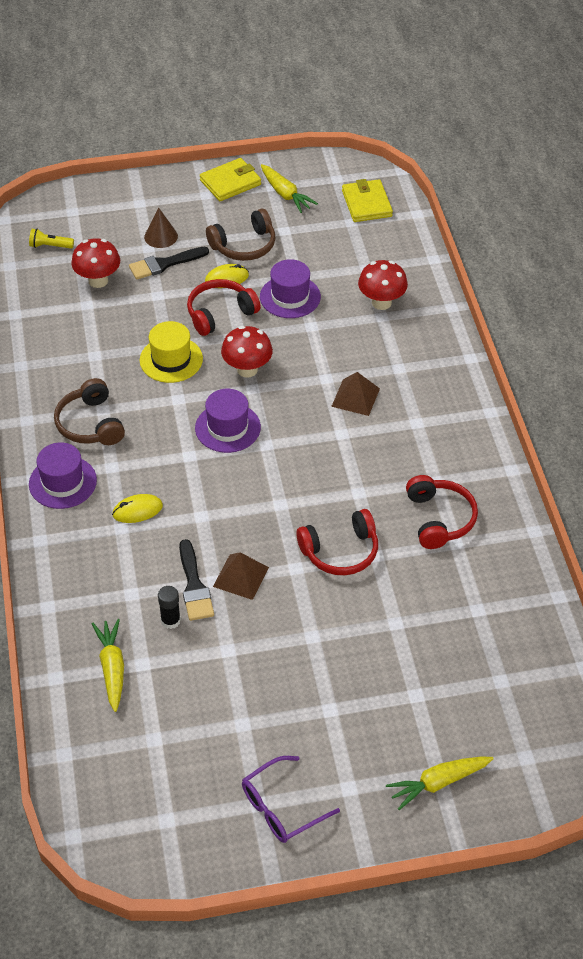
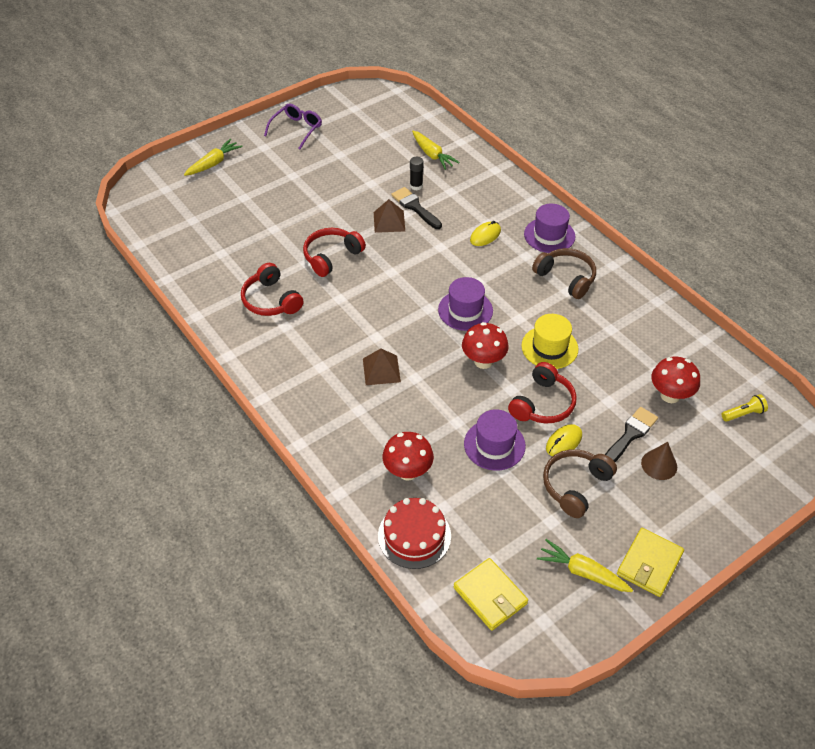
camera: 155 degrees right, 0 degrees up
none -> red cake [378,498,451,569]

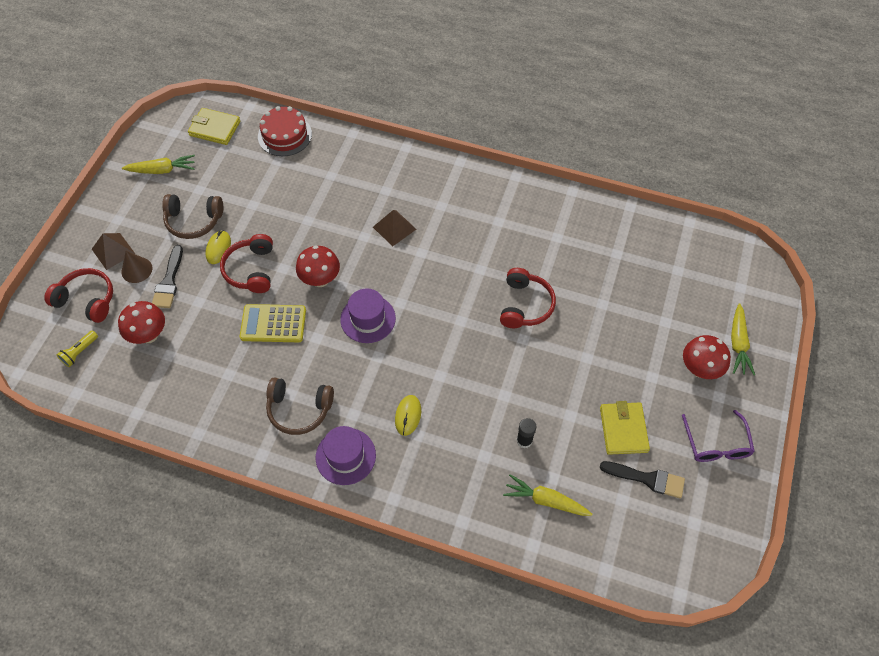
camera: 145 degrees right, 10 degrees up
red headphones [241,263,304,316] -> red headphones moved to [44,268,113,323]
brown pyramid [374,199,405,233] -> brown pyramid moved to [92,233,135,270]
red mushroom [383,432,434,481] -> red mushroom moved to [683,335,731,379]
black brush [391,187,442,229] -> black brush moved to [600,461,685,499]
purple hat [464,409,526,471] -> none
yellow hat [521,314,579,369] -> yellow calculator [240,304,306,342]
brown headphones [543,449,617,518] -> brown headphones turned 90 degrees clockwise [162,194,223,239]
yellow wallet [617,528,684,597] -> yellow wallet moved to [600,401,650,455]

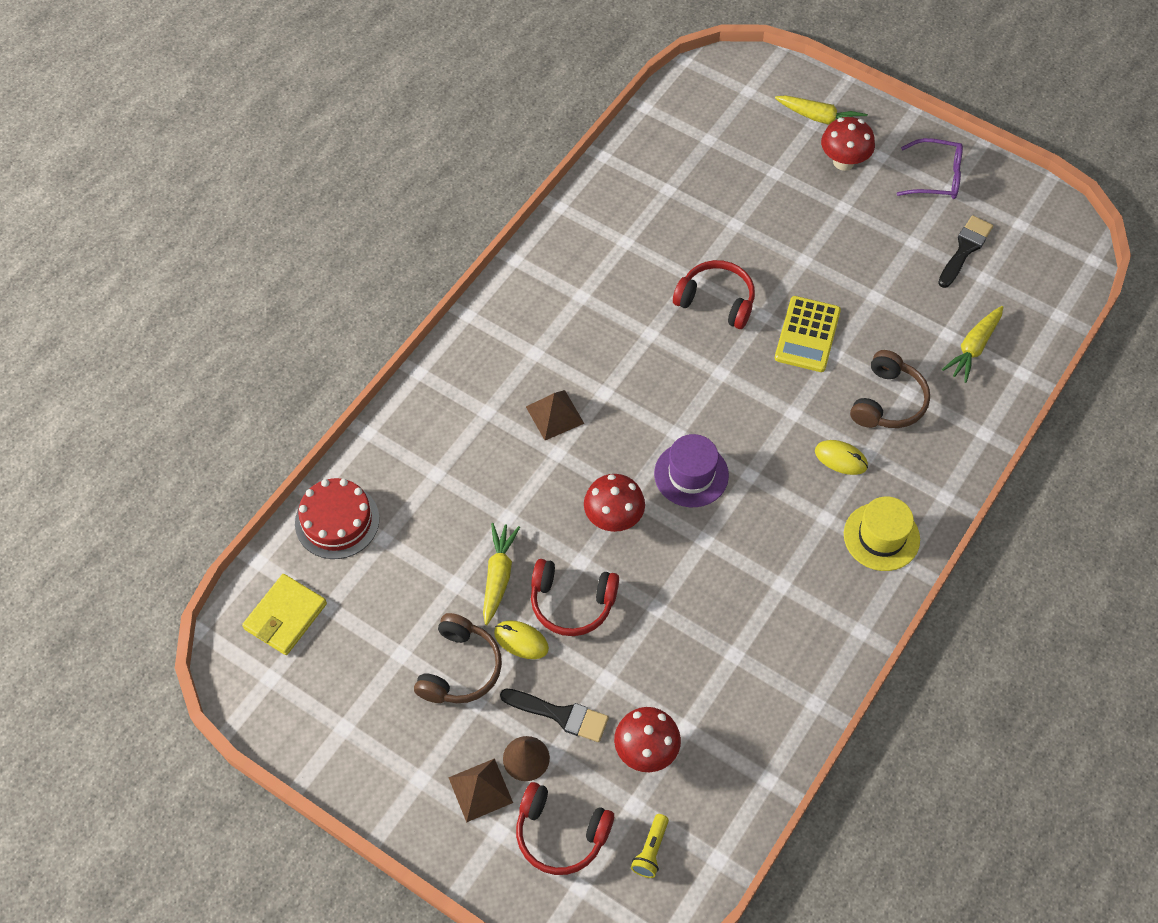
camera: 75 degrees left, 0 degrees up
red headphones [44,268,113,323] -> red headphones turned 105 degrees counterclockwise [516,782,614,875]
yellow flashlight [57,330,98,367] -> yellow flashlight turned 60 degrees clockwise [631,814,669,878]
yellow carrot [122,155,195,174] -> yellow carrot moved to [483,523,520,625]
yellow calculator [240,304,306,342] -> yellow calculator moved to [775,296,841,372]
brown headphones [266,378,334,435] -> brown headphones moved to [850,350,930,428]
purple hat [316,426,376,485] -> yellow hat [844,496,920,571]
black glue stick [516,418,537,448] -> none
yellow wallet [600,401,650,455] -> none

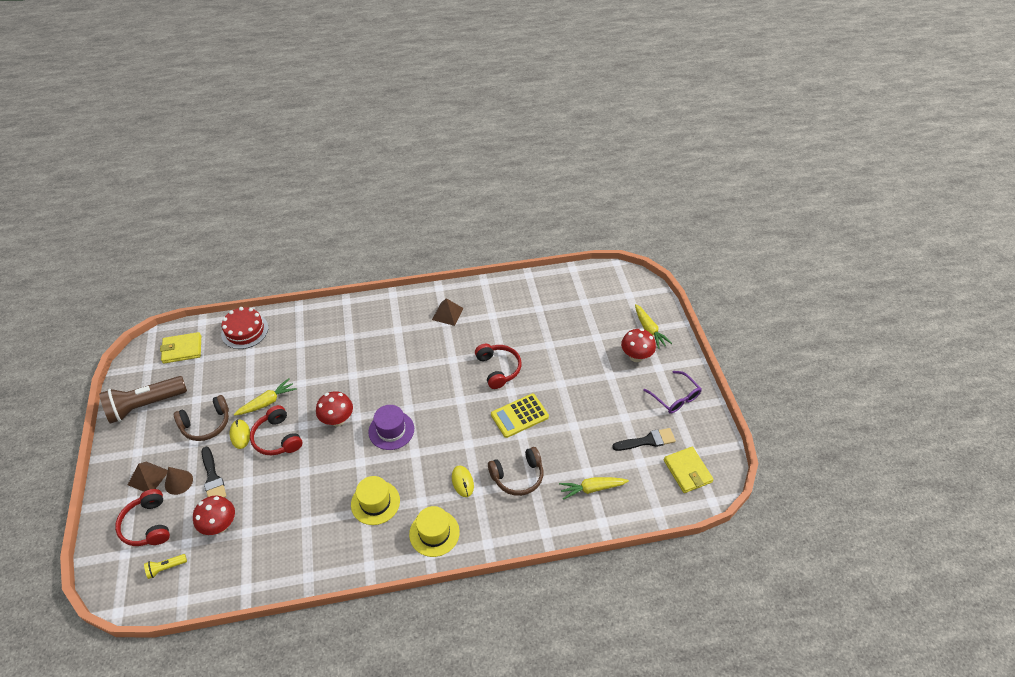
camera: 45 degrees right, 10 degrees down
brown pyramid [526,390,584,440] -> brown pyramid moved to [432,298,463,326]
none -> brown flashlight [99,376,187,424]
none -> yellow hat [351,476,400,525]
none -> yellow wallet [664,447,714,493]

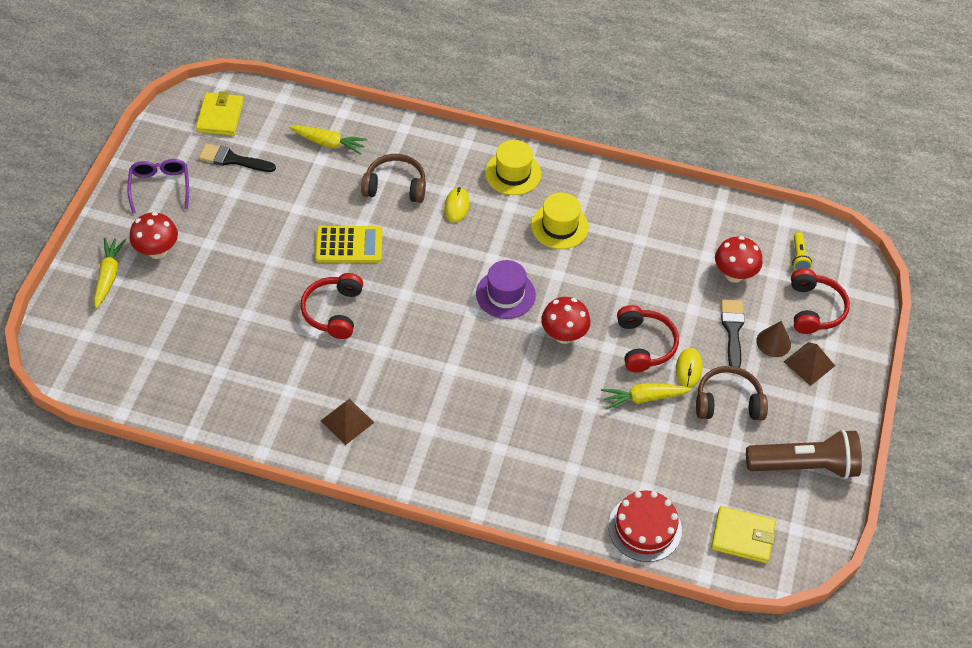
camera: 155 degrees left, 5 degrees up
yellow flashlight [144,554,187,579] -> yellow flashlight turned 90 degrees clockwise [792,232,812,270]

